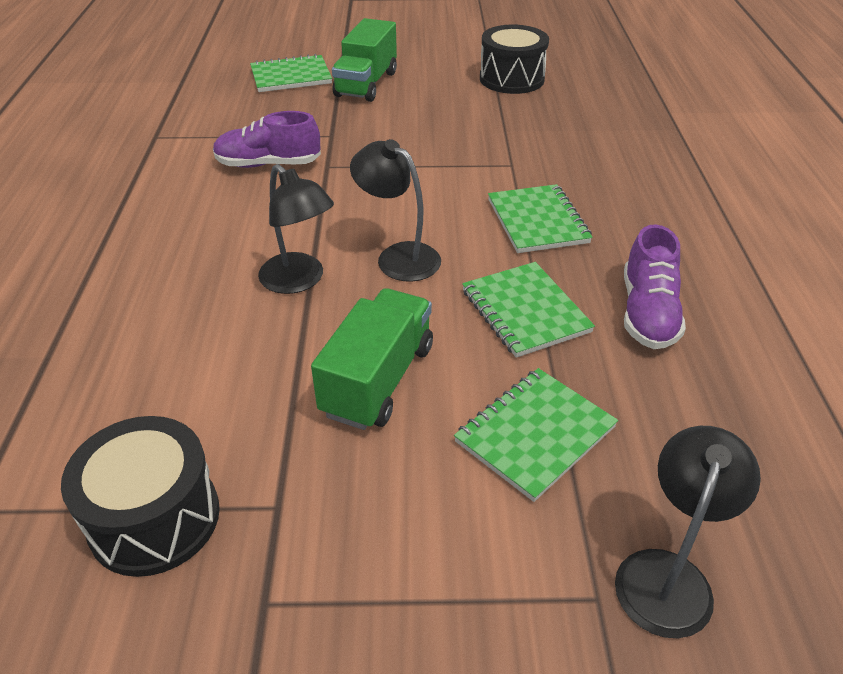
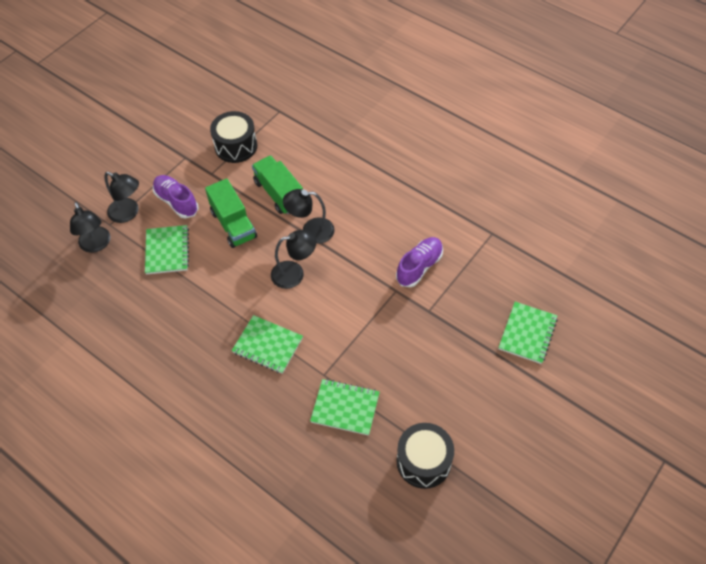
camera: 130 degrees right, 15 degrees up
green truck [332,18,397,102] -> green truck moved to [252,155,303,214]
green notebook [462,262,595,358] -> green notebook moved to [310,379,380,436]
purple shoe [624,225,686,349] -> purple shoe moved to [153,175,198,218]
none -> black lamp [104,172,139,223]

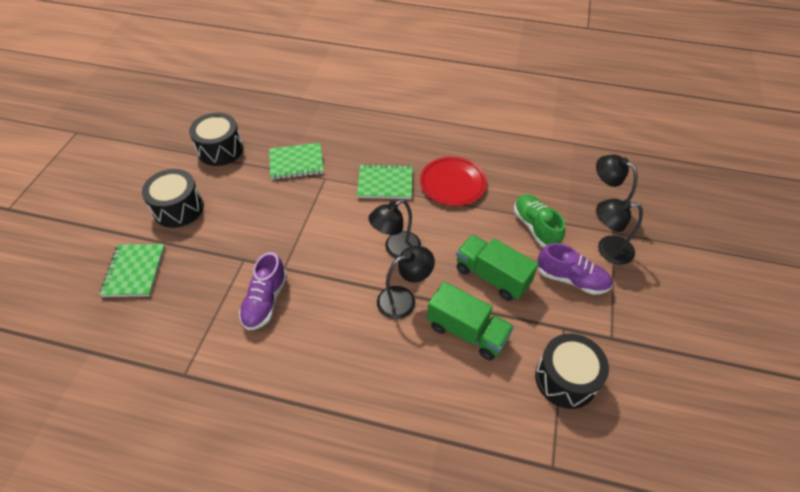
camera: 155 degrees right, 5 degrees down
green notebook [145,225,189,274] -> green shoe [514,194,565,248]
none -> black drum [142,169,204,228]
none -> red plate [420,157,487,206]

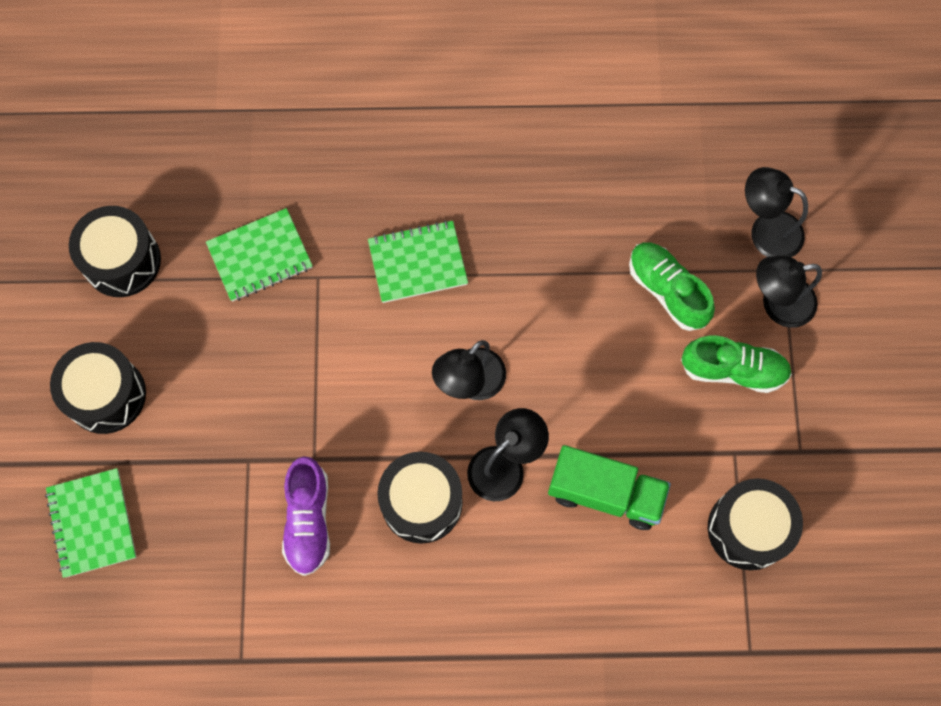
camera: 15 degrees left, 20 degrees up
red plate [420,157,487,206] -> none
green truck [456,235,538,301] -> none
purple shoe [537,243,612,295] -> green shoe [681,335,792,393]
none -> black drum [377,452,463,544]

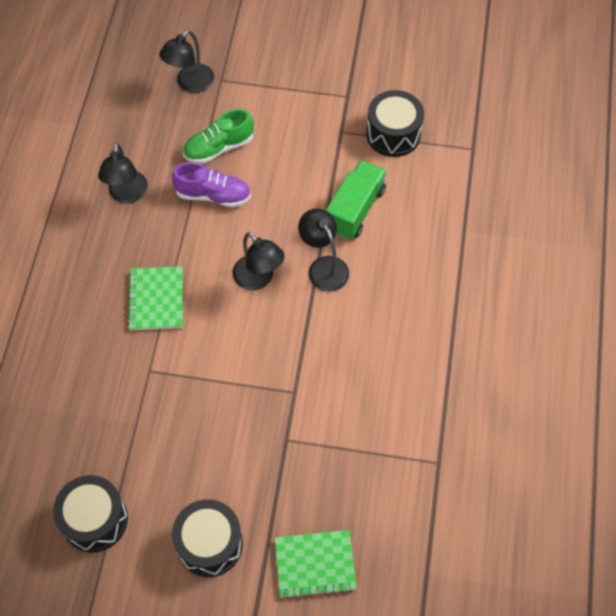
camera: 80 degrees left, 10 degrees down
green notebook [206,208,313,302] -> none
purple shoe [282,456,330,576] -> purple shoe moved to [172,162,251,207]
black drum [377,452,463,544] -> none
green shoe [681,335,792,393] -> none
black lamp [756,256,822,328] -> black lamp moved to [98,143,148,203]

